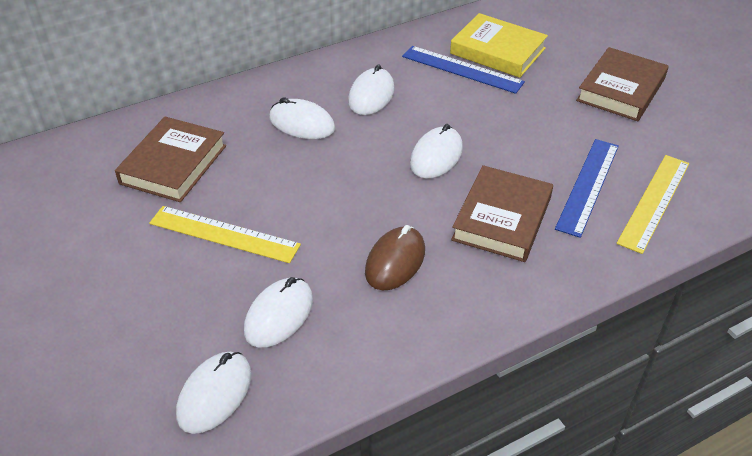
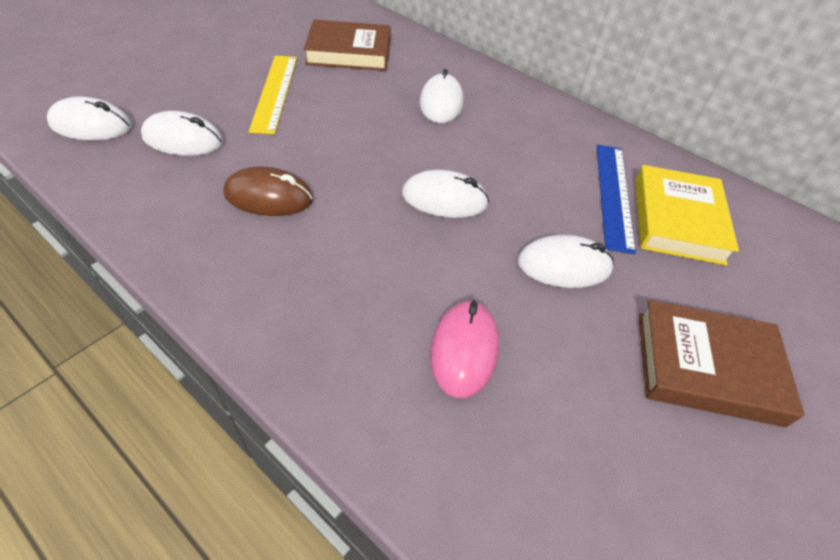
camera: 65 degrees right, 5 degrees up
white mouse [348,64,395,115] -> white mouse moved to [517,235,614,288]
brown book [451,165,553,262] -> none
blue ruler [555,139,619,238] -> pink mouse [430,300,499,398]
yellow ruler [616,155,689,254] -> none

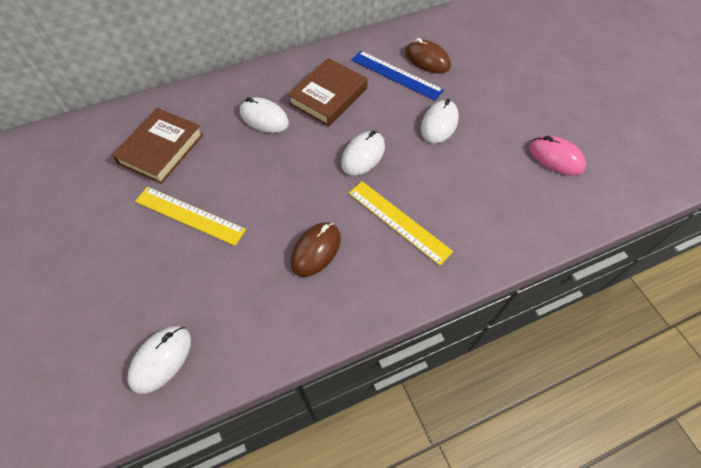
camera: 60 degrees left, 10 degrees up
white mouse [141,111,223,156] -> none
pink mouse [430,300,499,398] -> pink mouse moved to [529,136,586,175]
yellow book [635,165,739,265] -> brown mouse [405,38,450,73]
brown book [638,300,805,427] -> brown book moved to [288,58,368,127]
none -> yellow ruler [349,181,453,266]

